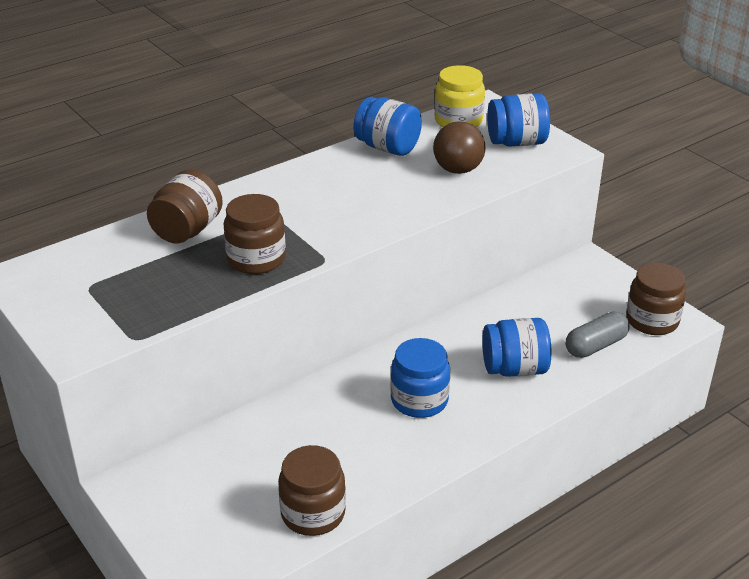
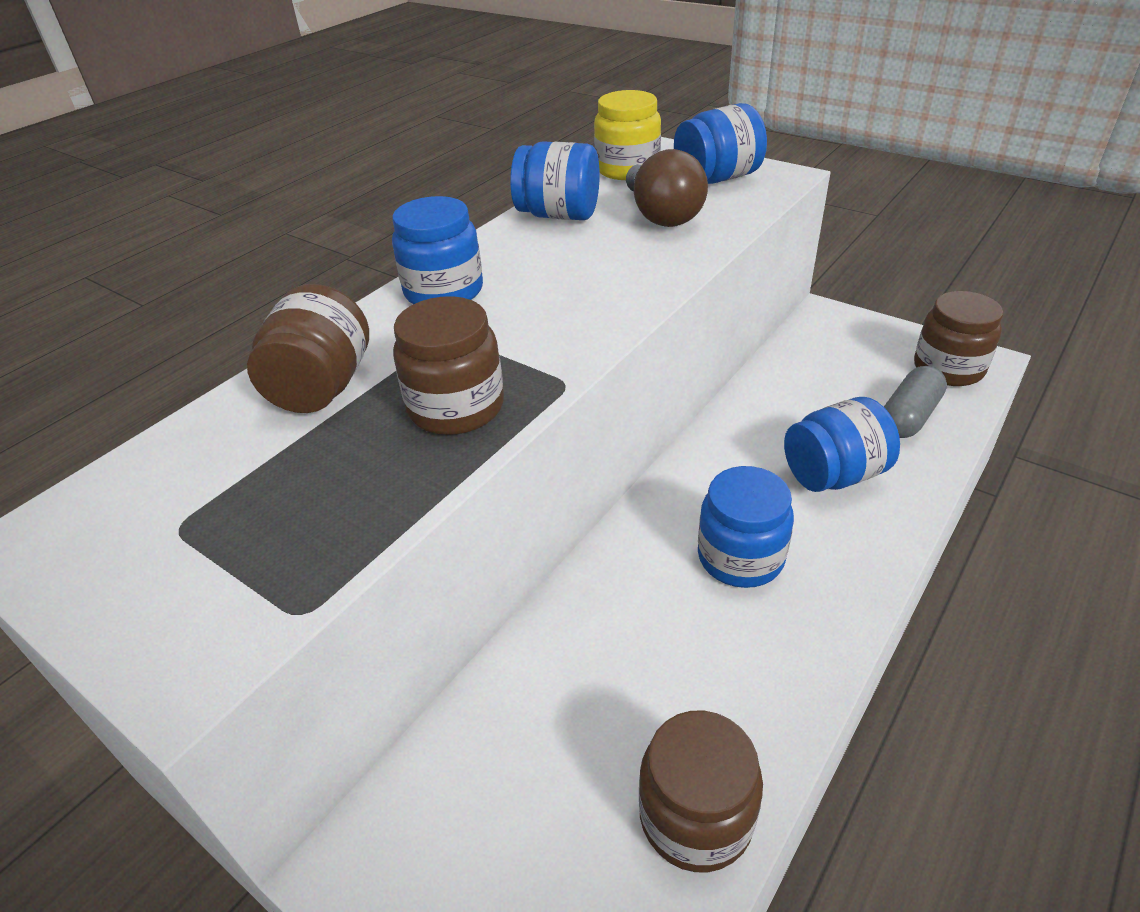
camera: 15 degrees left, 5 degrees up
none -> blue jar [392,196,483,304]

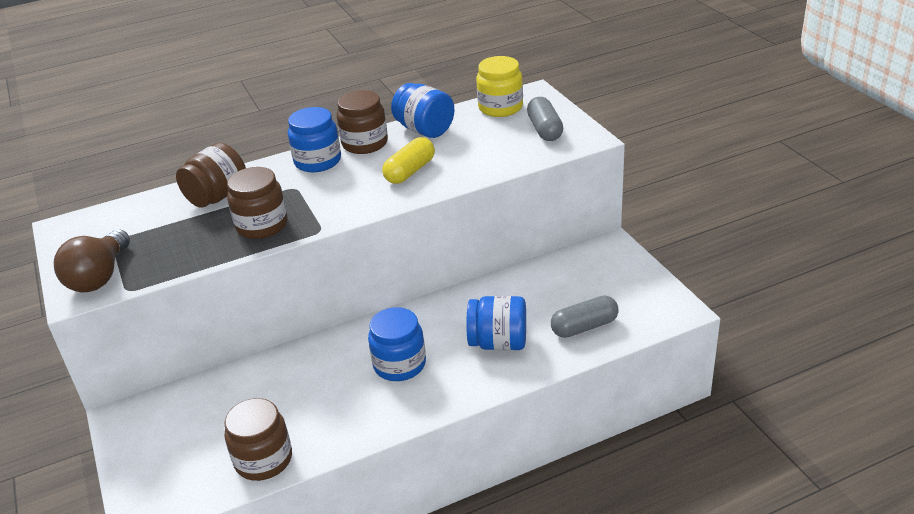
camera: 30 degrees right, 5 degrees down
brown light bulb [626,149,708,227] -> brown light bulb moved to [54,229,130,292]
blue jar [674,103,767,184] -> grey capsule [527,97,563,141]
brown jar [914,291,1003,386] -> brown jar moved to [337,90,388,154]
none -> yellow capsule [382,137,435,184]

